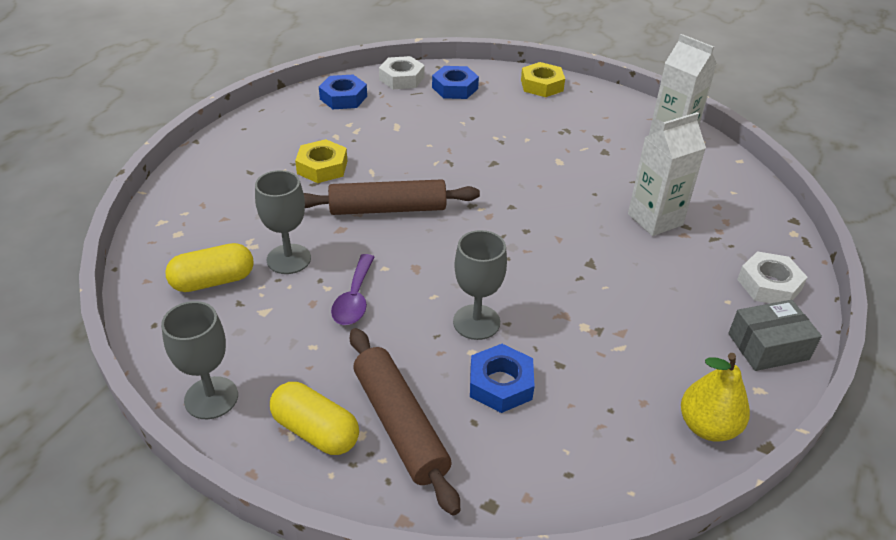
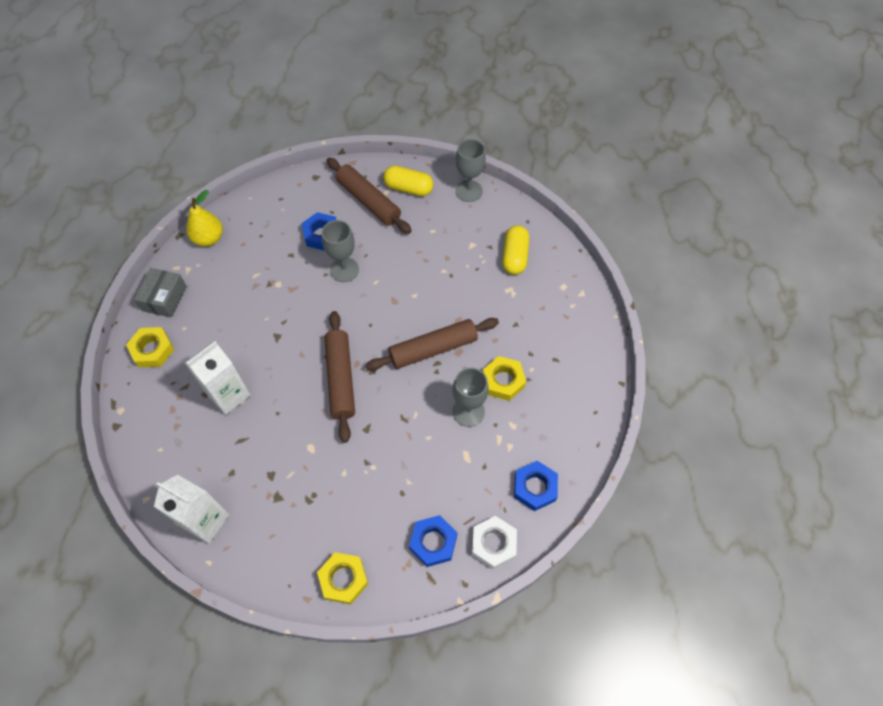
camera: 165 degrees right, 20 degrees up
yellow capsule [165,243,254,292] -> yellow capsule turned 45 degrees counterclockwise [503,225,529,275]
grey goblet [255,170,311,274] -> grey goblet moved to [453,368,489,427]
purple spoon [331,254,374,325] -> none
grey box [728,300,822,371] -> grey box turned 45 degrees counterclockwise [134,268,187,317]
white nut [737,251,807,303] -> yellow nut [126,327,174,367]
none -> brown rolling pin [324,311,355,443]

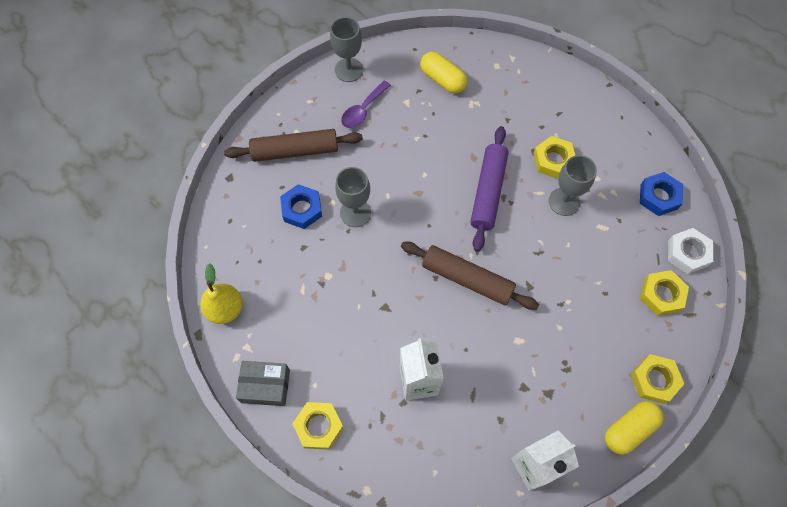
camera: 55 degrees left, 5 degrees up
grey box [134,268,187,317] -> grey box turned 45 degrees counterclockwise [236,361,290,406]
brown rolling pin [366,318,499,371] -> purple rolling pin [470,126,508,251]
yellow capsule [383,166,433,196] -> yellow capsule moved to [605,401,664,455]
blue nut [409,515,457,567] -> yellow nut [640,270,689,316]
none -> purple spoon [341,81,391,128]

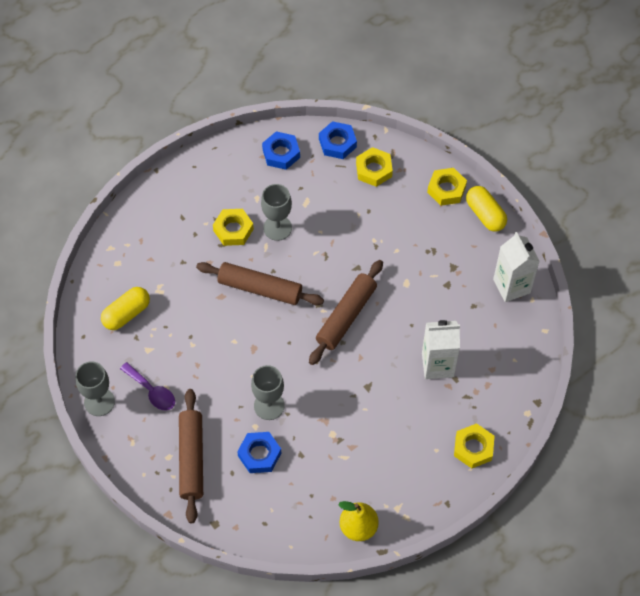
camera: 85 degrees left, 5 degrees down
grey box [236,361,290,406] -> none
purple rolling pin [470,126,508,251] -> brown rolling pin [196,262,324,305]
white nut [668,228,713,274] -> blue nut [319,121,357,159]

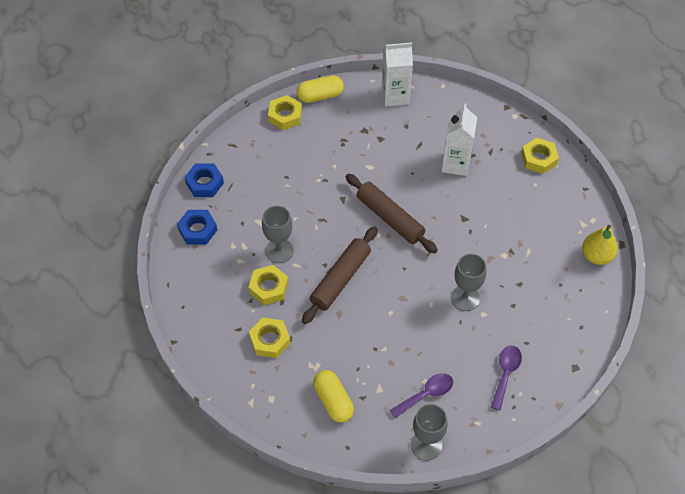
camera: 75 degrees left, 5 degrees down
brown rolling pin [179,389,203,523] -> purple spoon [491,345,522,410]
blue nut [237,432,281,473] -> none
yellow nut [356,147,393,187] -> yellow nut moved to [249,318,291,358]

